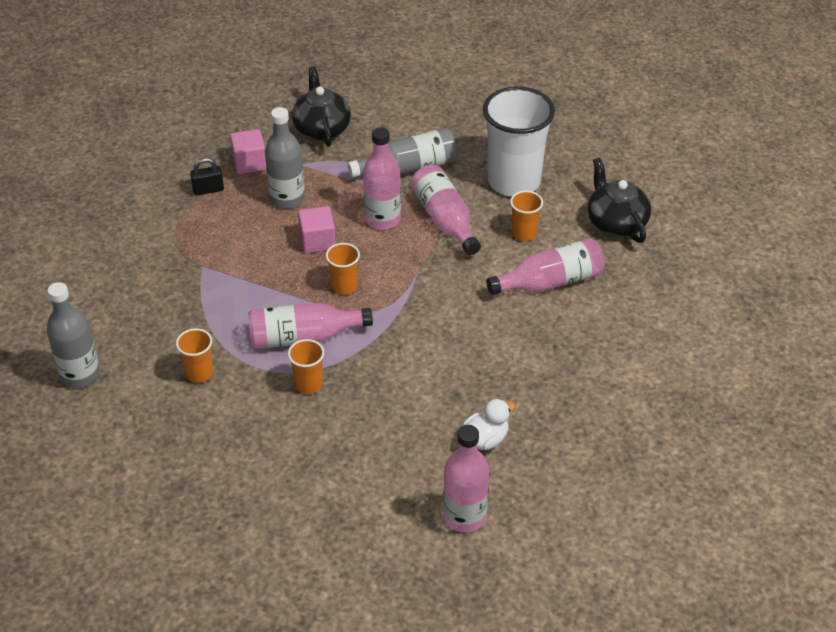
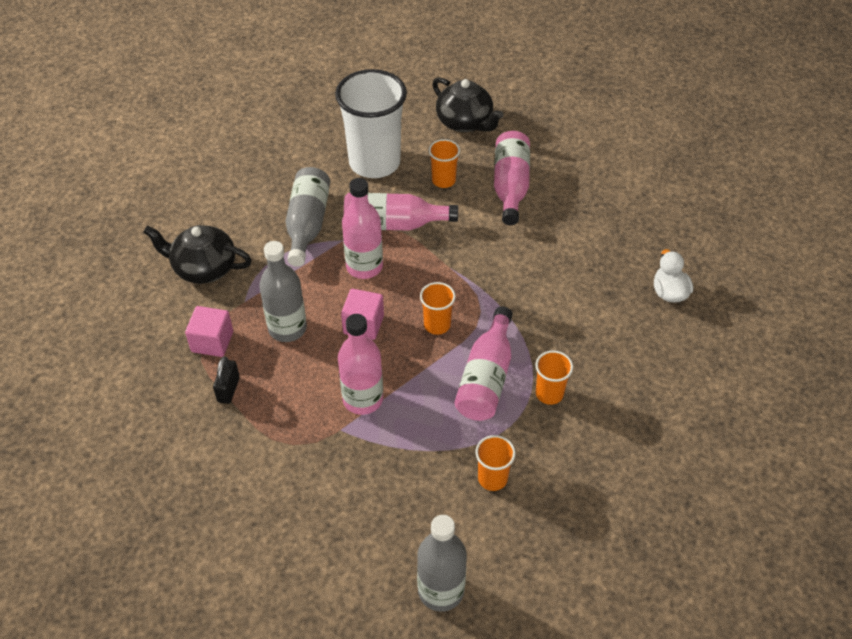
camera: 65 degrees left, 5 degrees up
pink bottle [443,425,489,532] -> pink bottle moved to [338,314,383,415]
black teapot [588,157,651,243] -> black teapot turned 135 degrees counterclockwise [432,77,503,132]

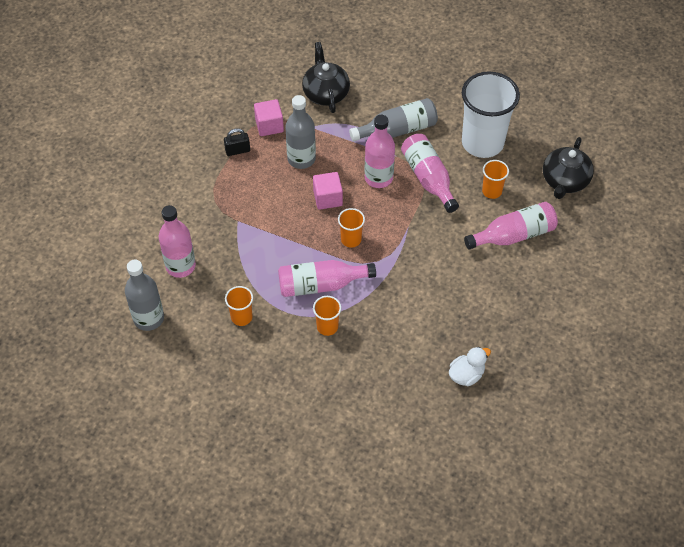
camera: 65 degrees right, 5 degrees up
pink bottle [338,314,383,415] -> pink bottle moved to [159,205,196,278]

